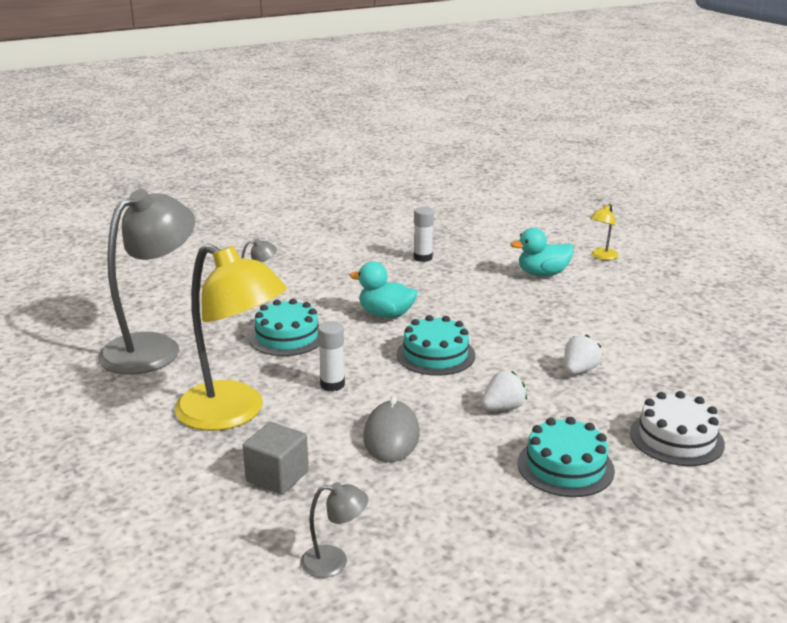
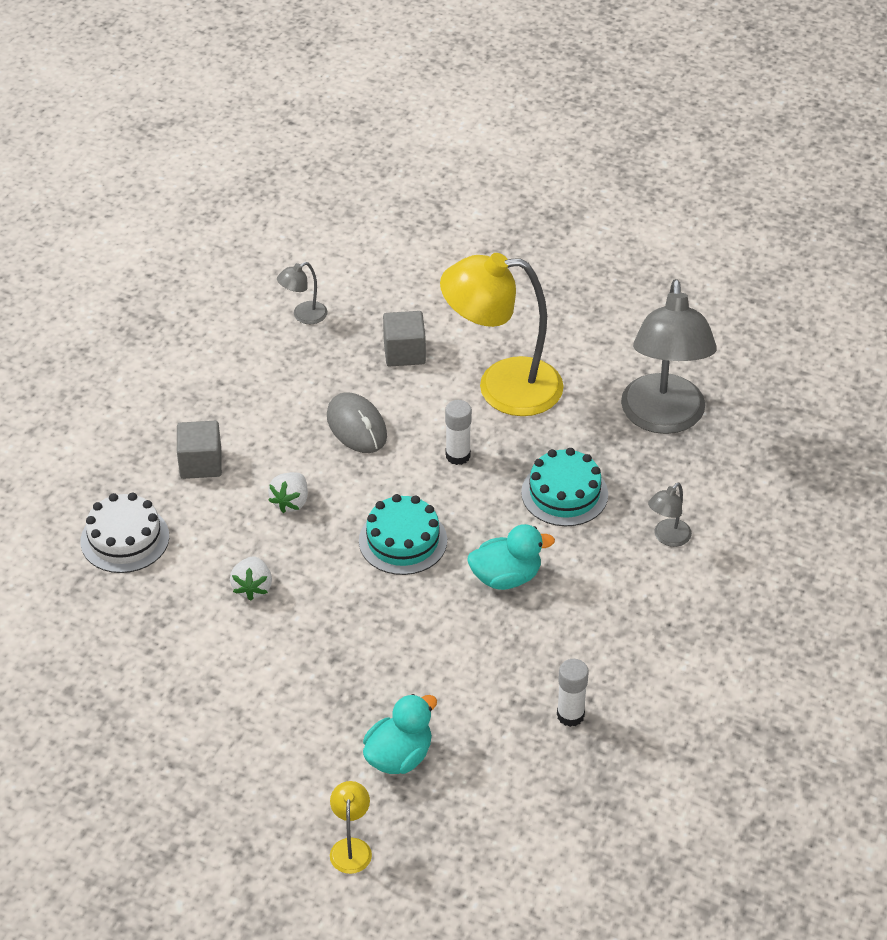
camera: 145 degrees right, 20 degrees up
turquoise cake [518,417,615,497] -> grey cube [177,421,222,479]

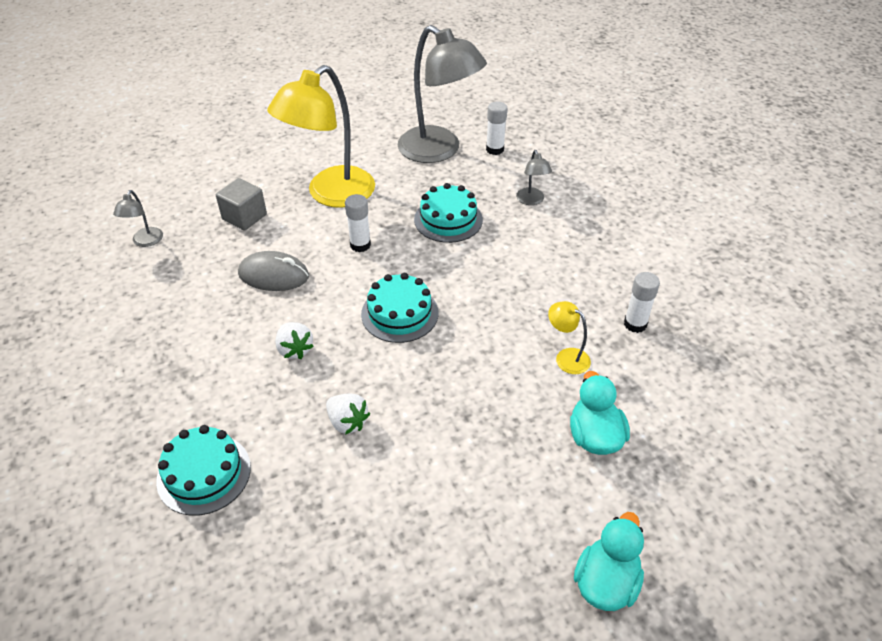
camera: 50 degrees left, 0 degrees up
white cake [80,492,169,573] -> turquoise cake [156,425,251,516]
grey cube [177,421,222,479] -> none
yellow lamp [330,781,372,874] -> yellow lamp moved to [548,301,591,374]
turquoise duck [467,524,555,590] -> turquoise duck moved to [574,512,644,611]
none -> white glue stick [486,102,507,155]

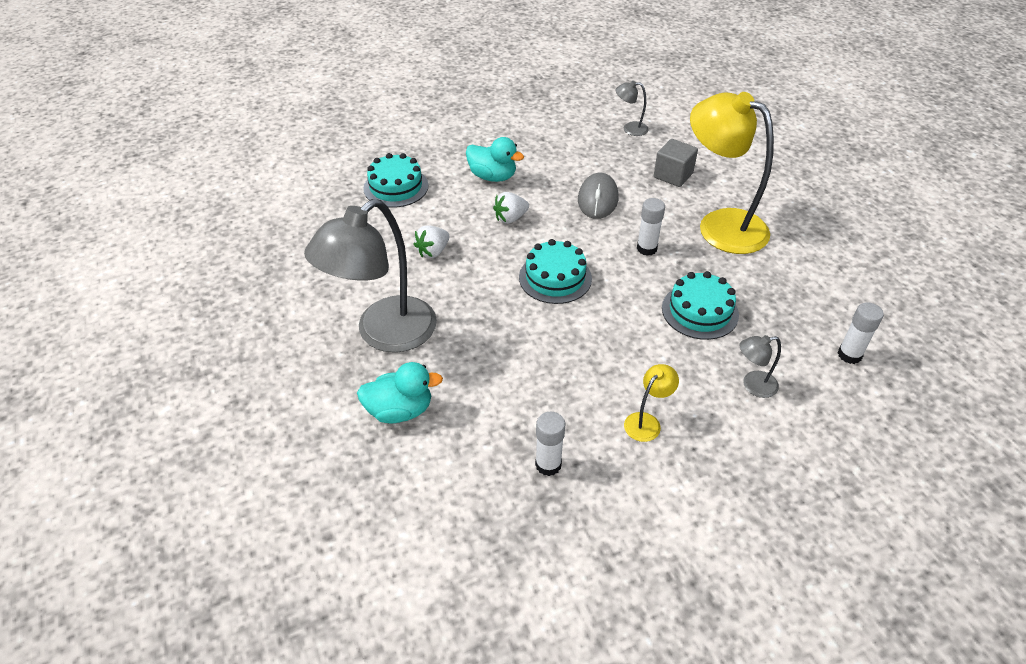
camera: 90 degrees right, 0 degrees up
grey lamp [398,25,487,163] -> grey lamp moved to [304,199,437,353]
yellow lamp [548,301,591,374] -> yellow lamp moved to [624,364,679,442]
turquoise duck [574,512,644,611] -> turquoise duck moved to [466,137,524,182]

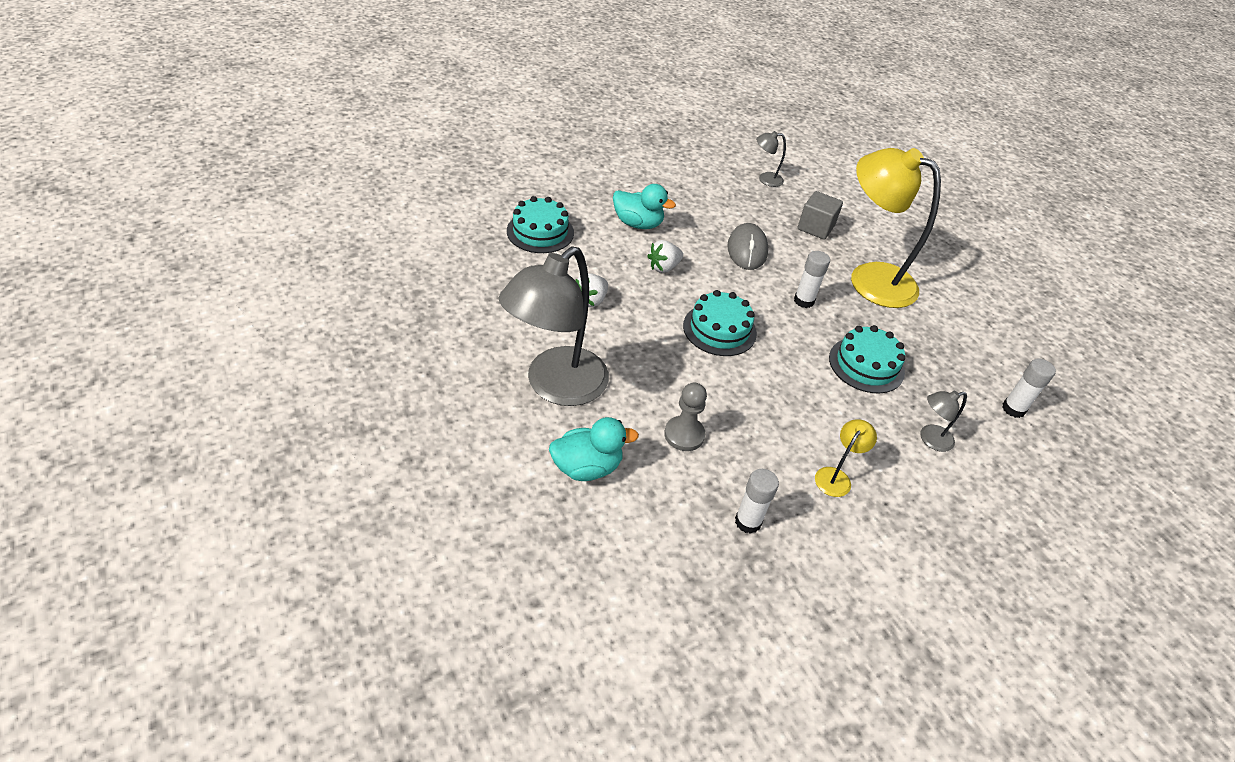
camera: 10 degrees left, 0 degrees up
none -> grey pawn [664,383,707,451]

